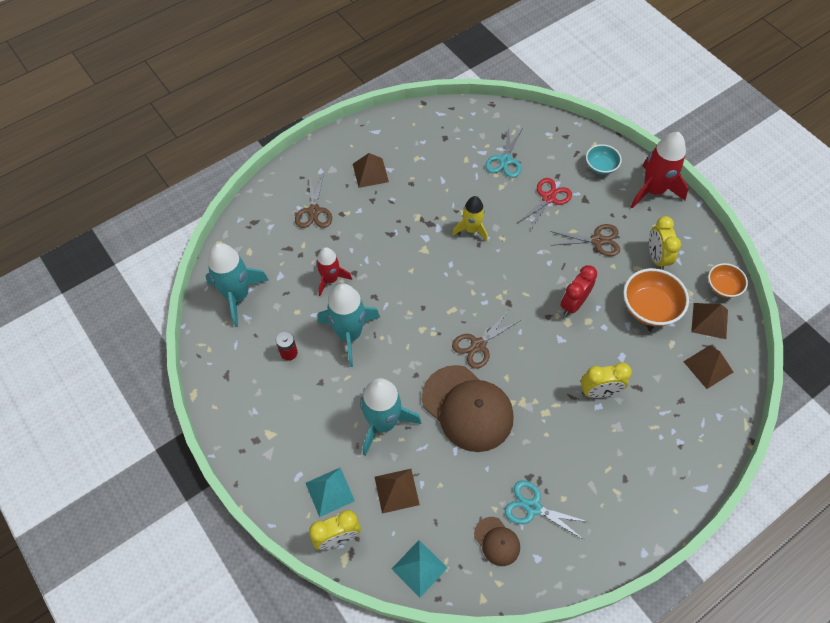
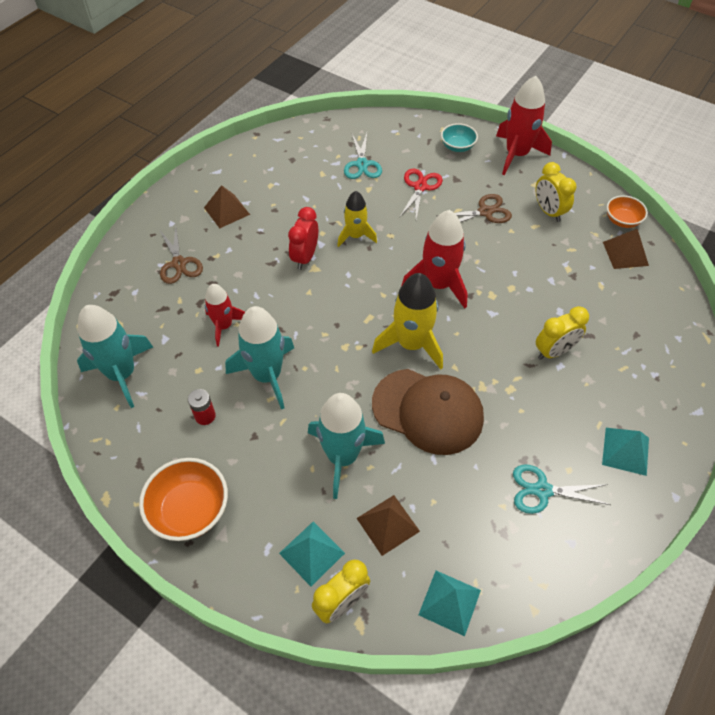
camera: 20 degrees left, 5 degrees down
brown scissors [452,311,521,369] -> yellow rocket [372,273,443,369]
brown cap [474,517,520,566] -> none
red clock [561,265,597,316] -> red clock moved to [288,207,318,270]
orange bowl [623,268,689,326] -> orange bowl moved to [139,458,228,541]
brown pyramid [683,345,733,389] -> none
none -> red rocket [402,210,468,309]
none -> turquoise pyramid [602,428,649,476]

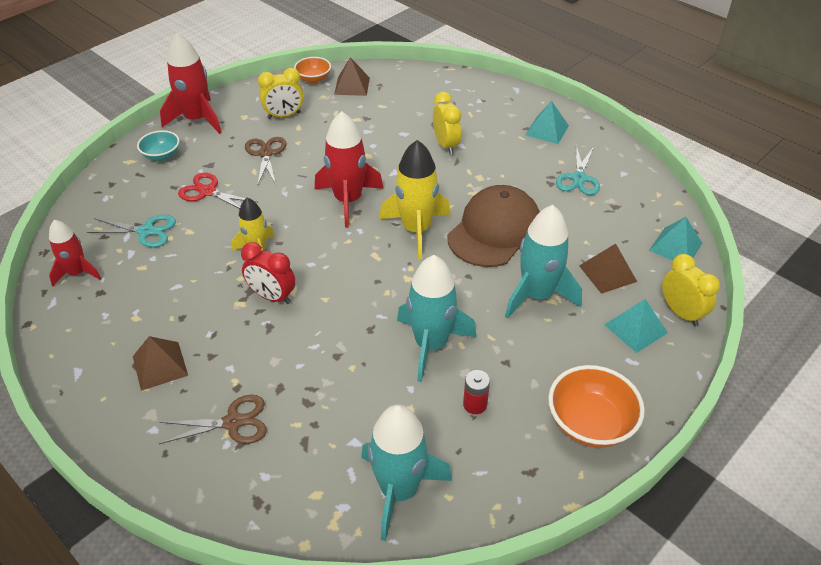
camera: 80 degrees left, 10 degrees down
red rocket [205,284,245,346] -> red rocket moved to [49,220,101,286]

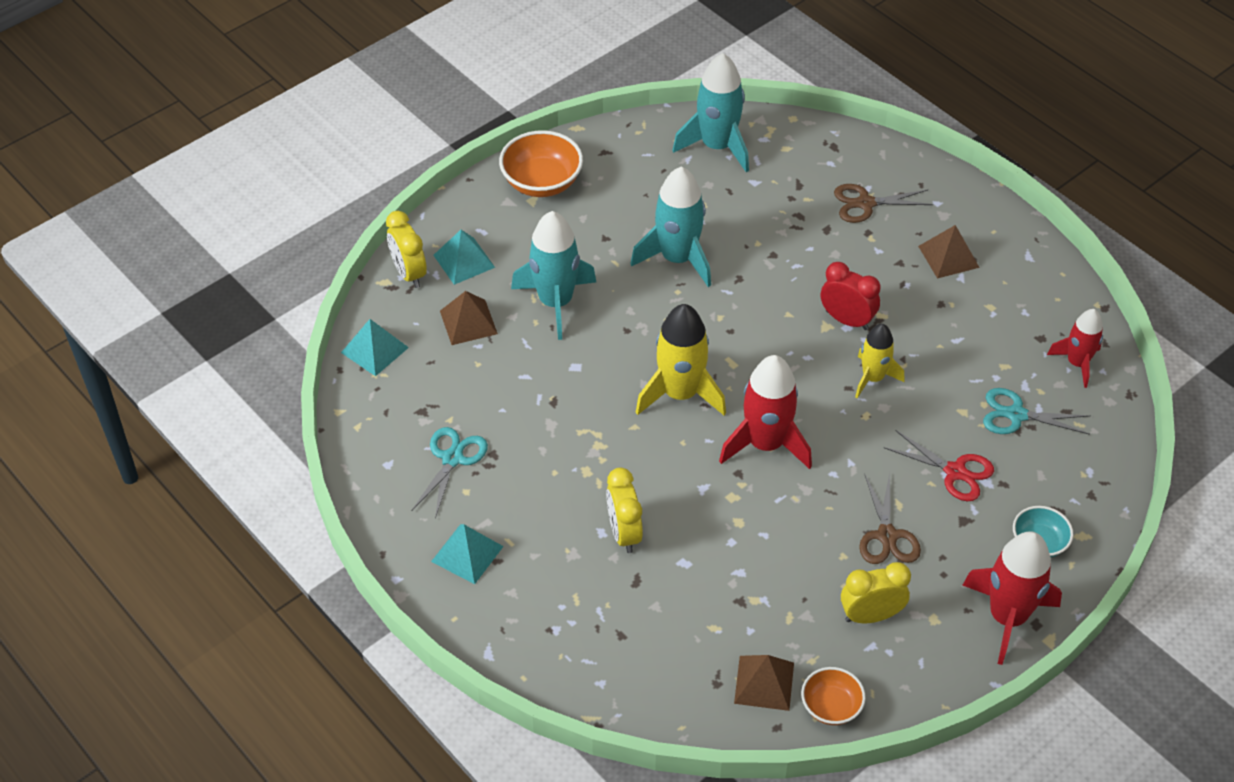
camera: 175 degrees left, 5 degrees up
brown cap [447,185,540,267] -> none
red battery [463,370,490,414] -> none

